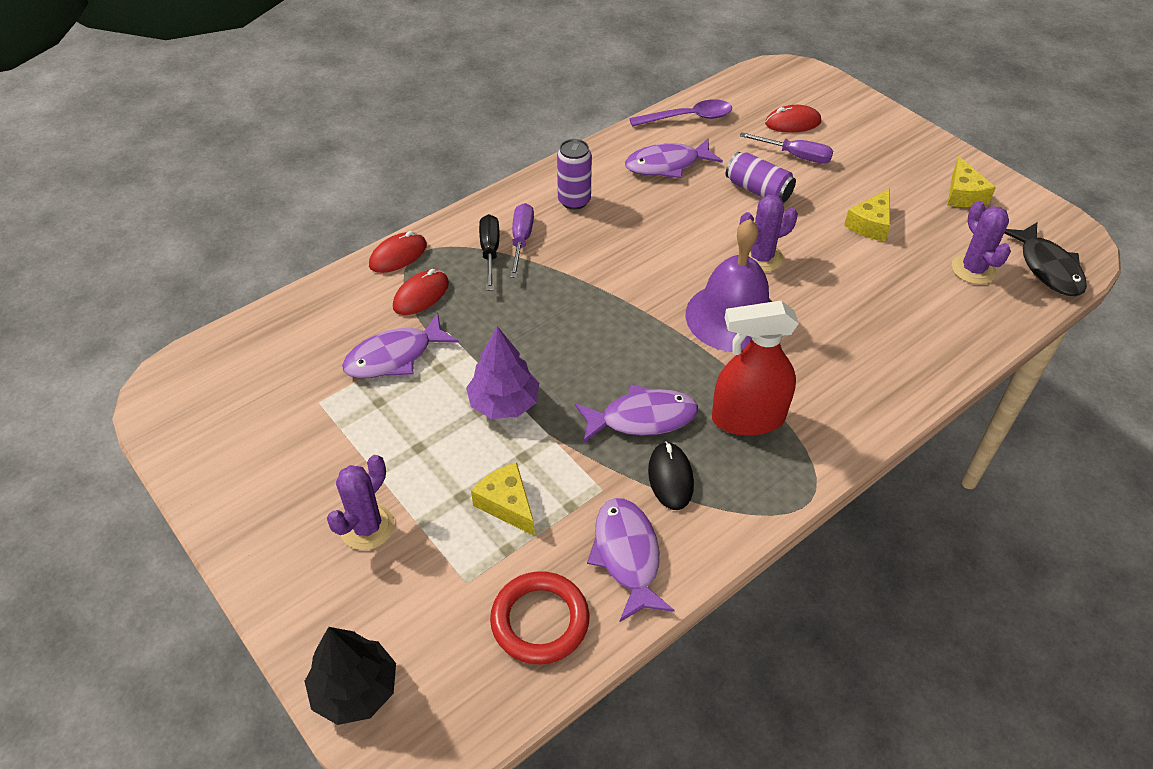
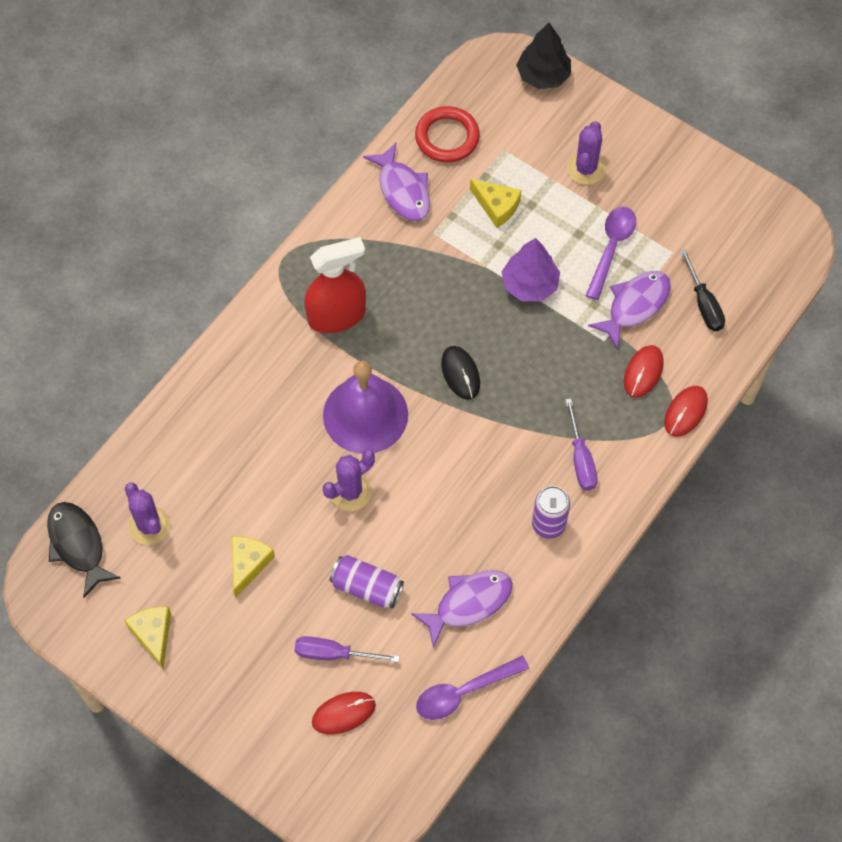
camera: 165 degrees right, 15 degrees up
black screwdriver [479,214,499,291] -> black screwdriver moved to [680,249,725,331]
purple fish [575,384,698,443] -> none
black mouse [648,441,694,510] -> black mouse moved to [441,346,480,400]
none -> purple spoon [585,206,636,300]

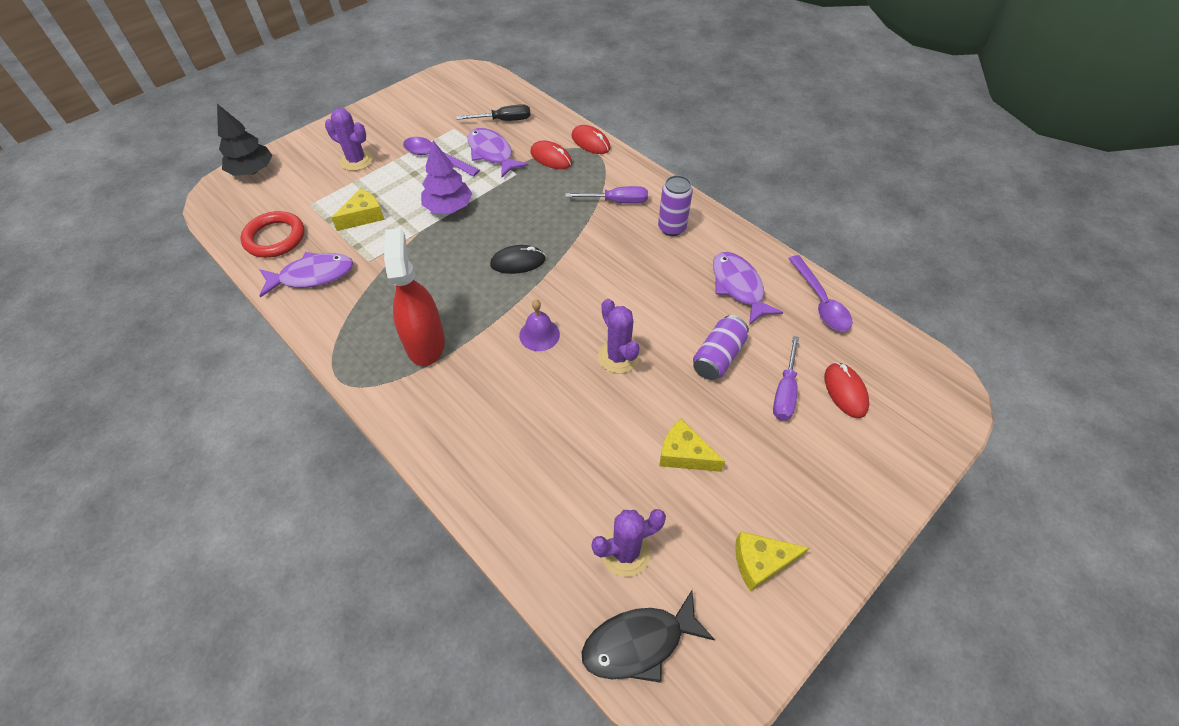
camera: 80 degrees left, 10 degrees down
purple bell [323,361,408,454] -> purple bell [519,299,560,351], size x0.49

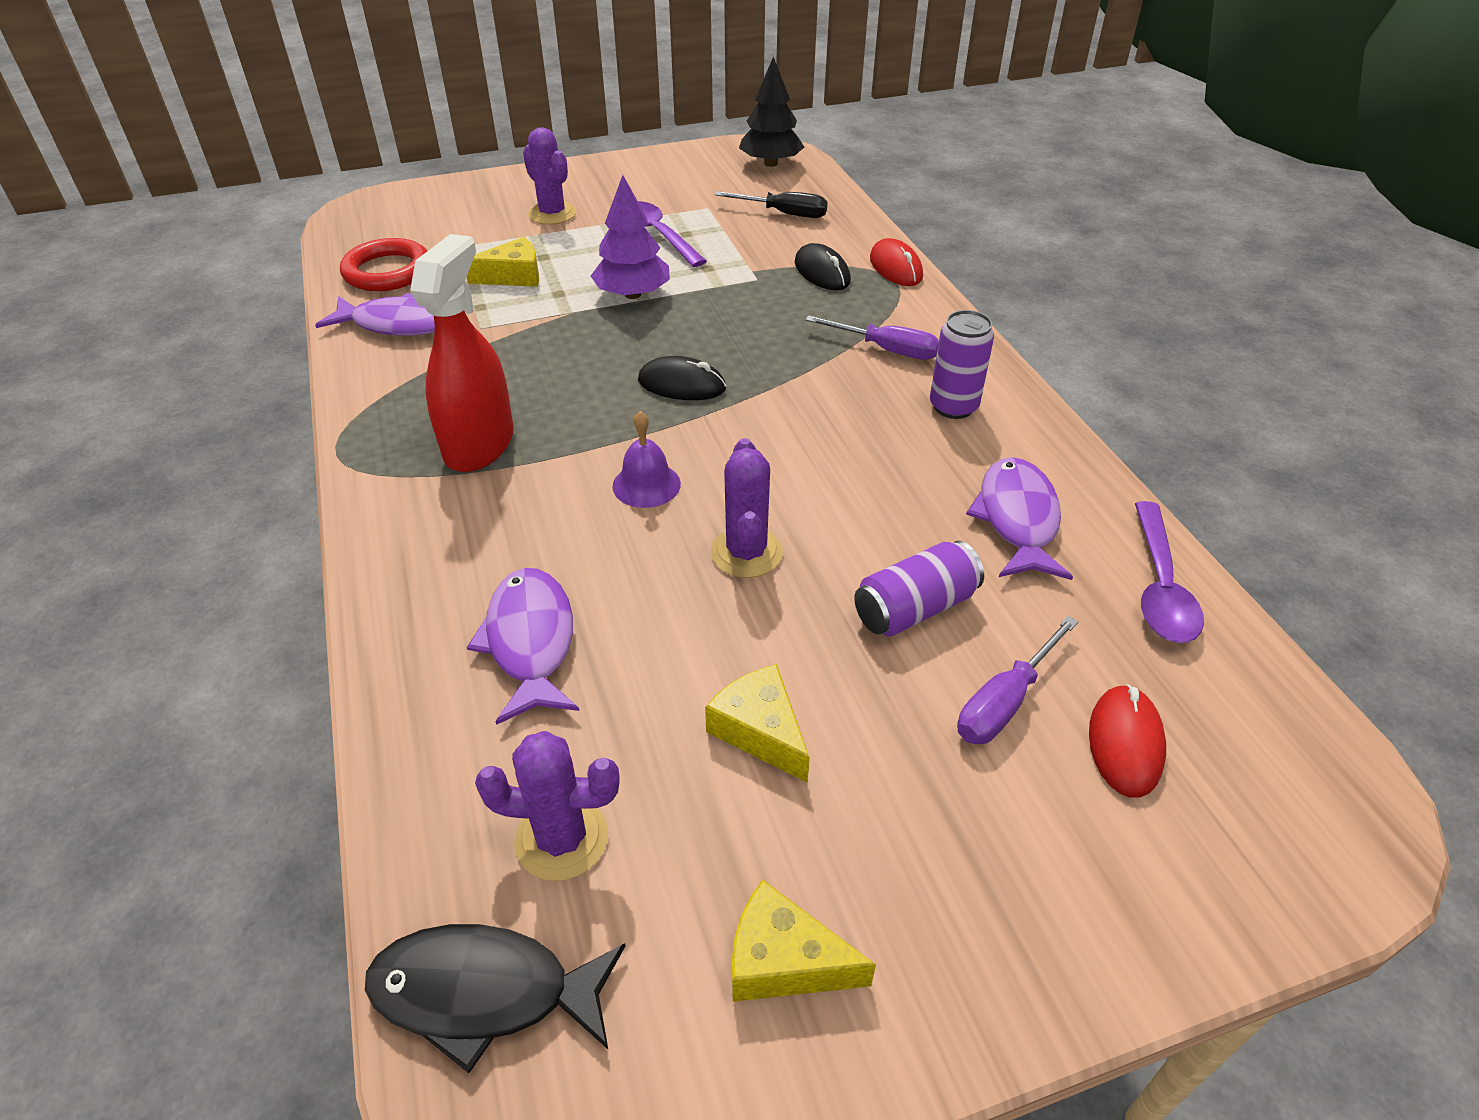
camera: 25 degrees right, 10 degrees down
black tree [217,104,273,176] -> black tree moved to [739,57,804,167]
purple fish [468,128,528,177] -> purple fish moved to [467,568,579,725]
red mouse [530,141,572,169] -> black mouse [795,243,851,290]

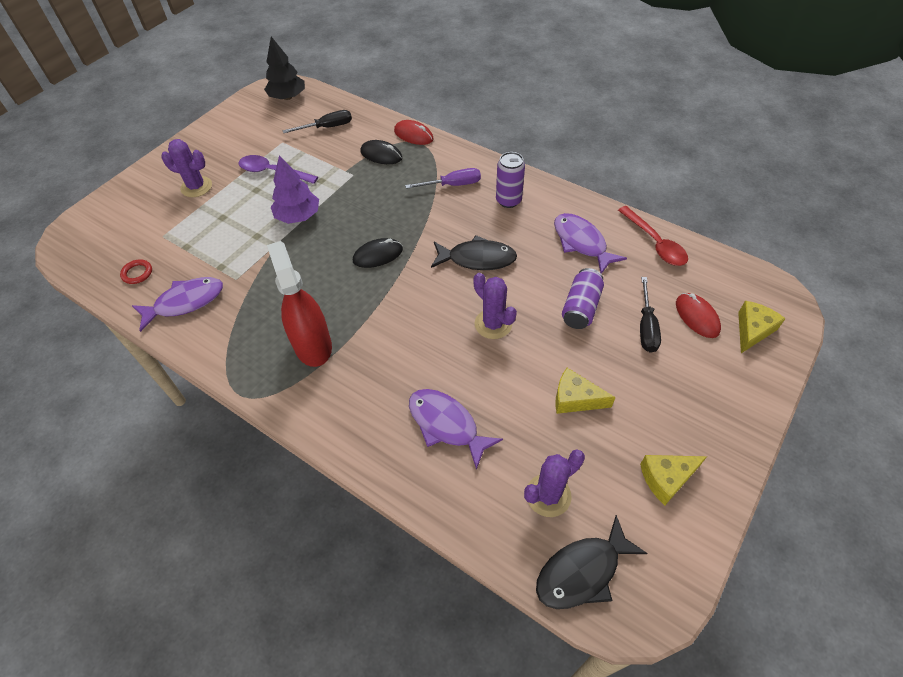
camera: 35 degrees left, 10 degrees up
red ring [340,238,427,291] -> red ring [120,259,152,284], size x0.52
yellow cheese [467,237,539,287] -> yellow cheese moved to [738,301,786,353]
purple bell [612,411,681,508] -> none
purple screwdriver [957,616,1078,744] -> black screwdriver [640,277,661,353]
purple spoon [1135,501,1204,643] -> red spoon [618,206,688,266]
none -> black fish [431,235,517,270]

